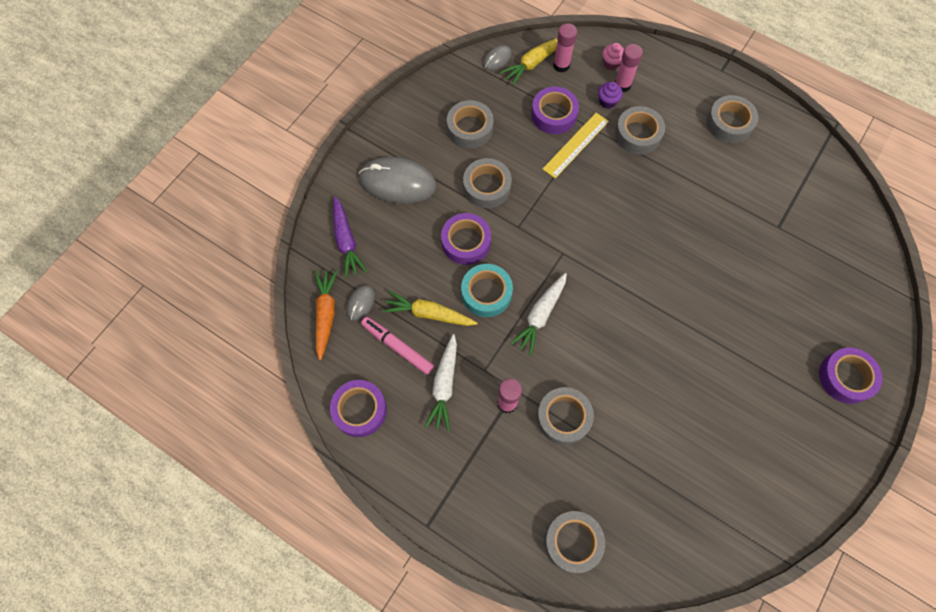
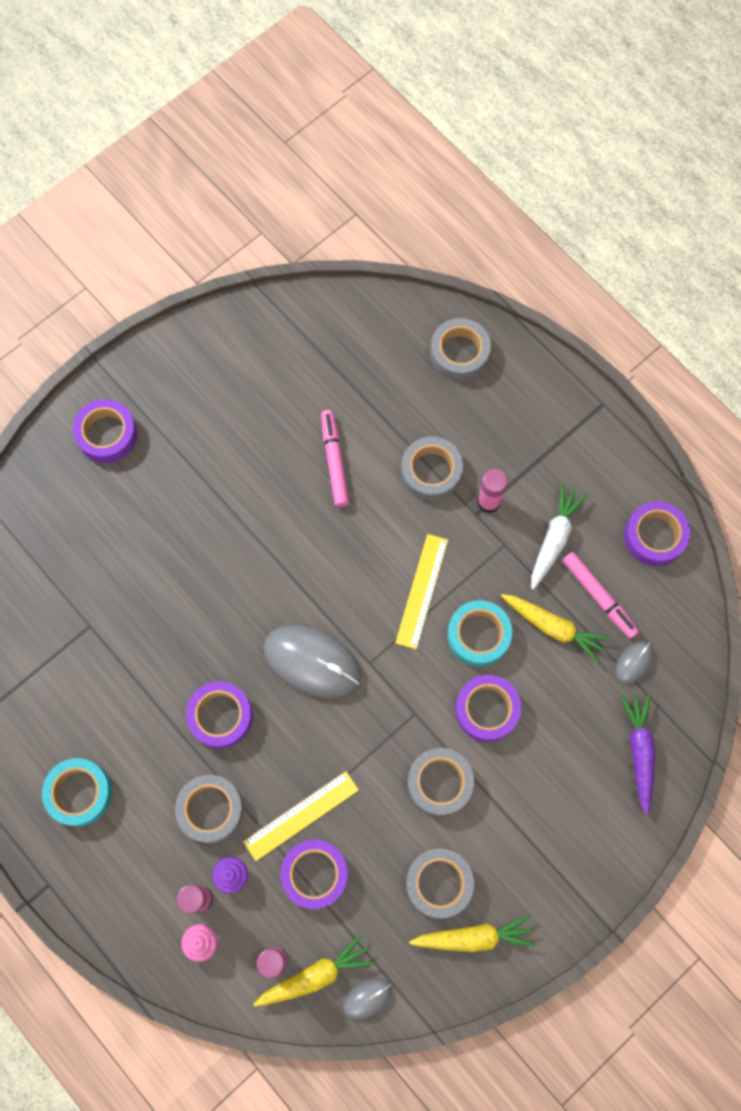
camera: 165 degrees left, 5 degrees up
orange carrot [314,270,338,360] -> none
grey mouse [359,157,436,204] -> grey mouse moved to [263,625,361,698]
white carrot [510,273,567,356] -> yellow ruler [395,534,448,649]
grey tape [706,95,758,143] -> turquoise tape [42,758,112,827]
none -> purple tape [186,681,253,749]
none -> pink marker [321,410,349,507]
none -> yellow carrot [409,914,536,952]

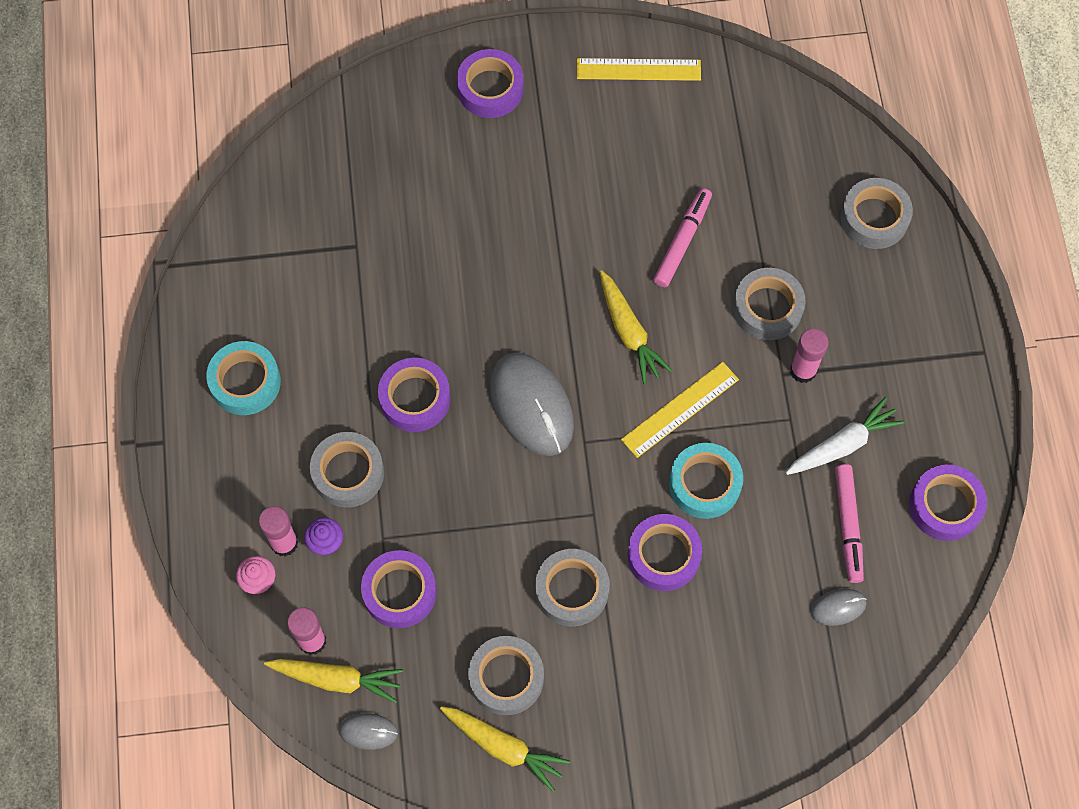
camera: 35 degrees right, 5 degrees down
yellow ruler [243,771,359,861] -> yellow ruler moved to [577,58,701,81]
yellow carrot [501,594,611,663] -> yellow carrot moved to [600,270,673,384]
purple carrot [621,693,655,815] -> none

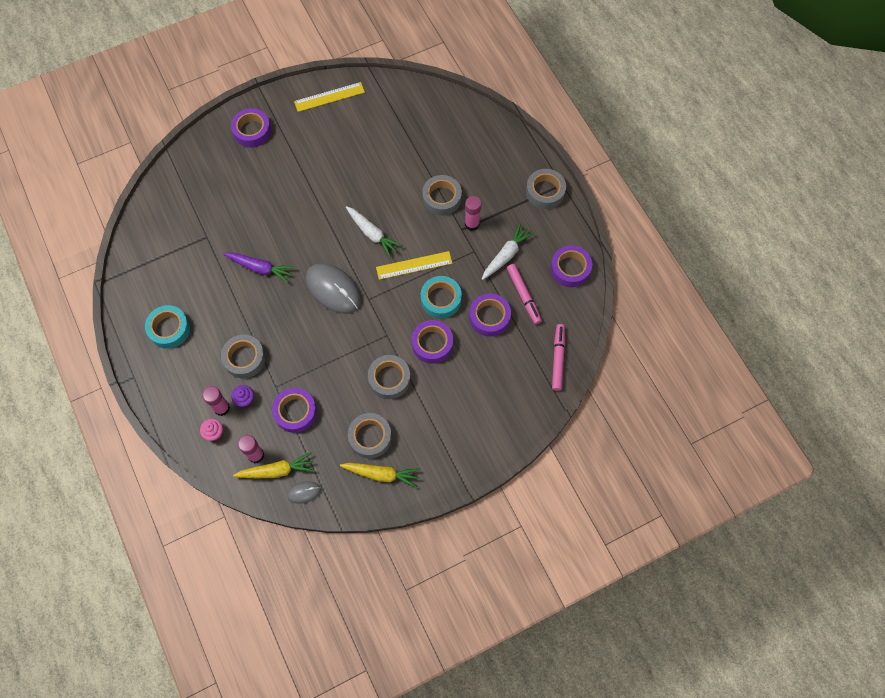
camera: 20 degrees left, 0 degrees up
purple tape [378,358,450,432] -> purple tape moved to [469,293,511,337]
yellow carrot [600,270,673,384] -> white carrot [346,206,403,258]
yellow ruler [621,362,739,458] -> yellow ruler turned 45 degrees clockwise [376,251,453,280]
pink marker [653,188,712,287] -> pink marker moved to [552,324,565,391]
grey mouse [811,589,866,626] -> none
grey tape [840,178,913,249] -> grey tape moved to [526,169,566,209]
none -> purple carrot [223,252,295,283]

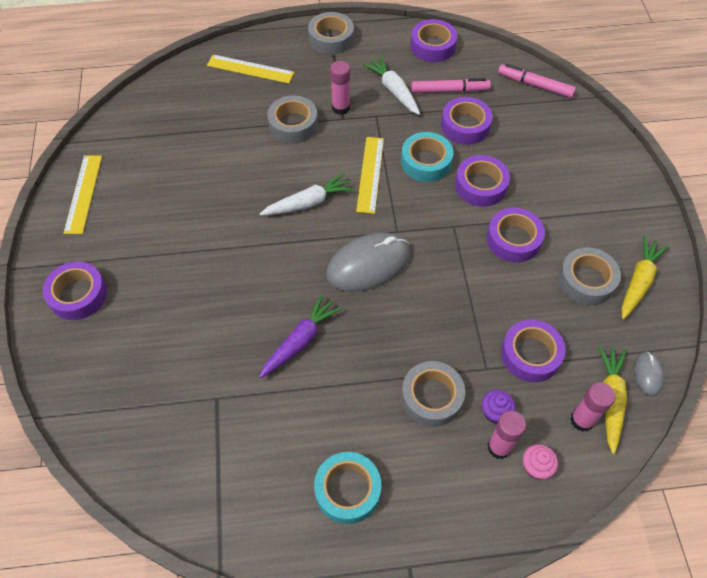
camera: 70 degrees left, 10 degrees down
grey tape [368,355,411,399] -> purple tape [486,208,545,263]
none -> yellow ruler [207,55,294,84]

